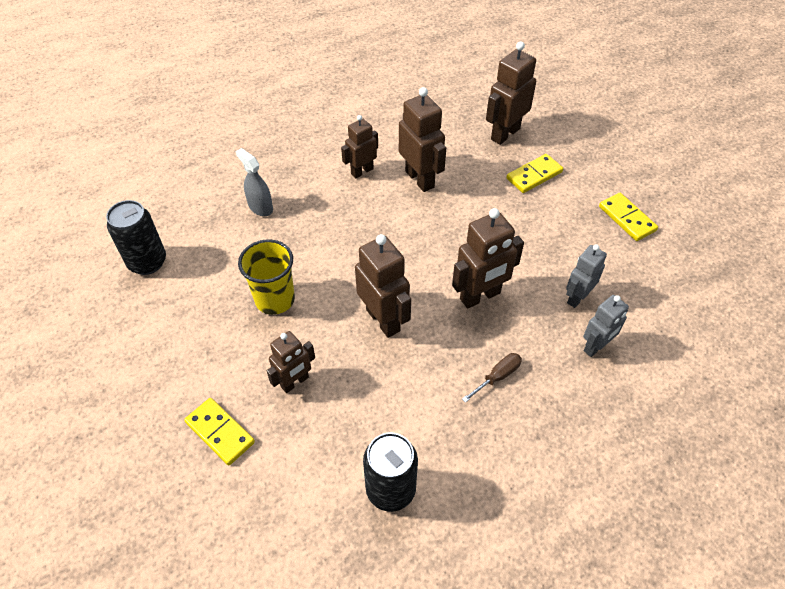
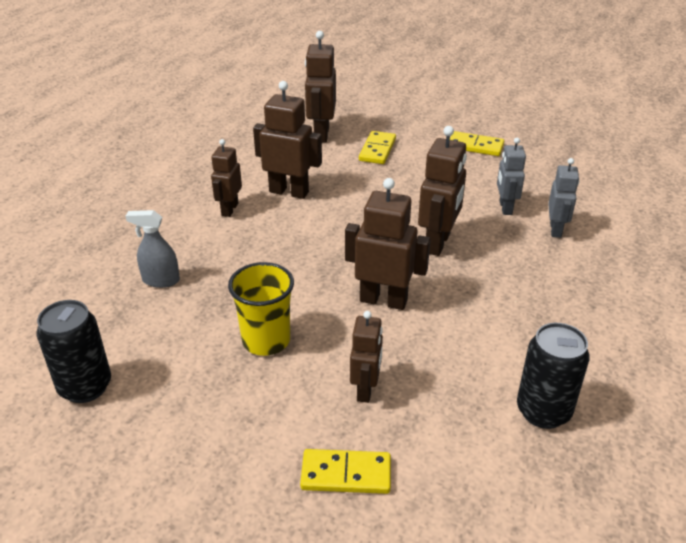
camera: 40 degrees left, 15 degrees down
brown screwdriver [462,353,522,403] -> none

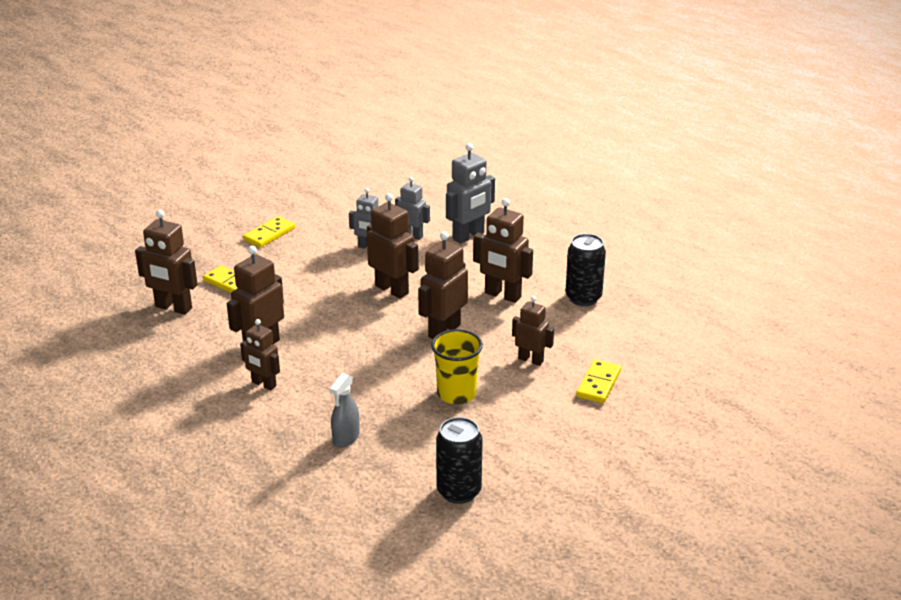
camera: 70 degrees left, 5 degrees down
none -> grey robot [446,143,495,244]
none -> brown robot [473,198,533,303]

